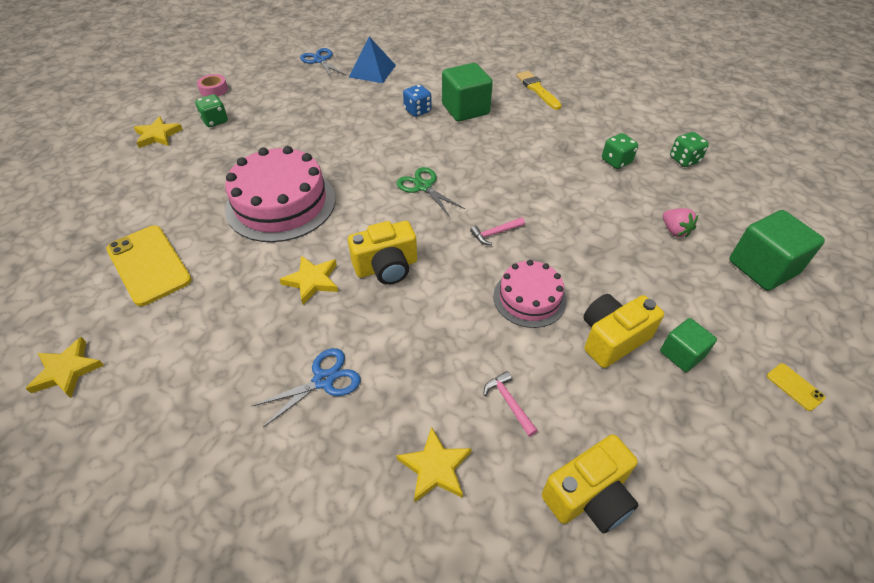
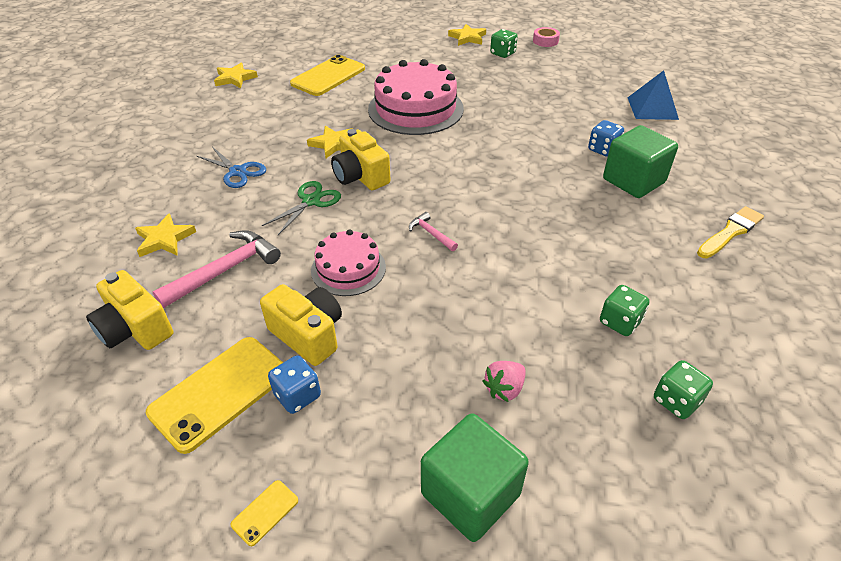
camera: 75 degrees right, 5 degrees down
blue scissors [300,48,346,79] -> none
green scissors [396,167,465,217] -> green scissors moved to [262,181,341,235]
pink hammer [483,371,538,437] -> pink hammer [153,230,281,308], size x1.96
green cube [660,318,717,372] -> blue dice [268,355,321,414]
none -> yellow phone [146,337,283,454]

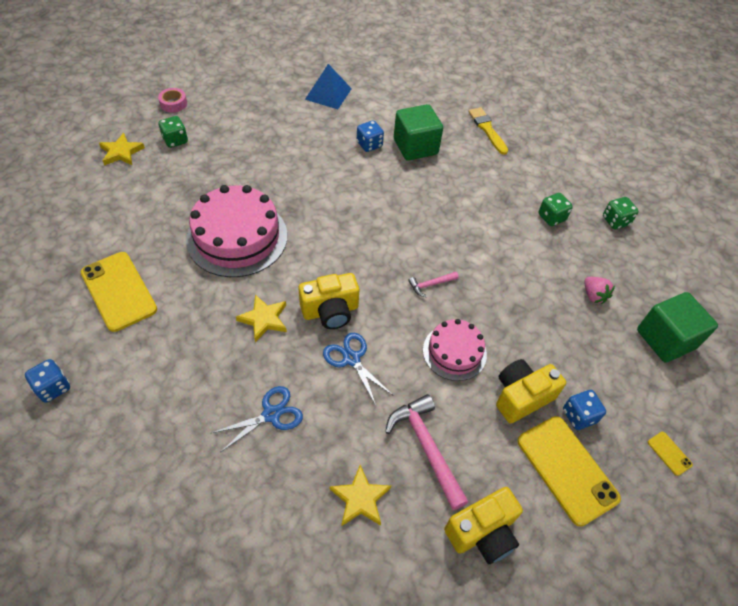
camera: 75 degrees left, 10 degrees up
yellow star [214,63,258,88] -> blue dice [25,359,70,403]
green scissors [262,181,341,235] -> blue scissors [323,333,394,405]

